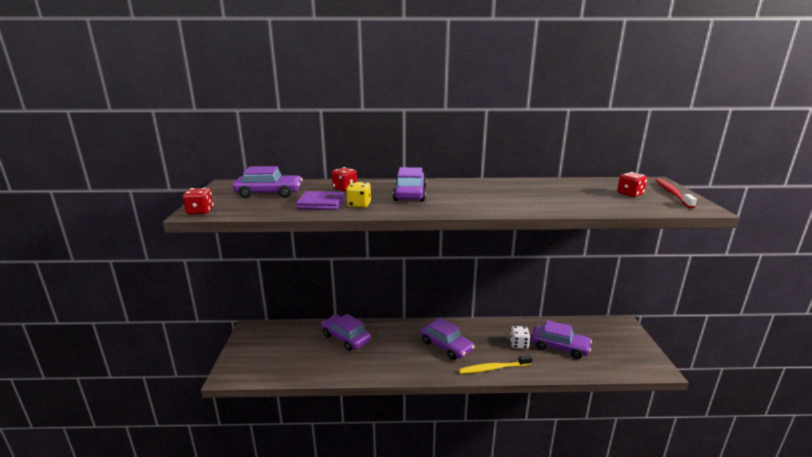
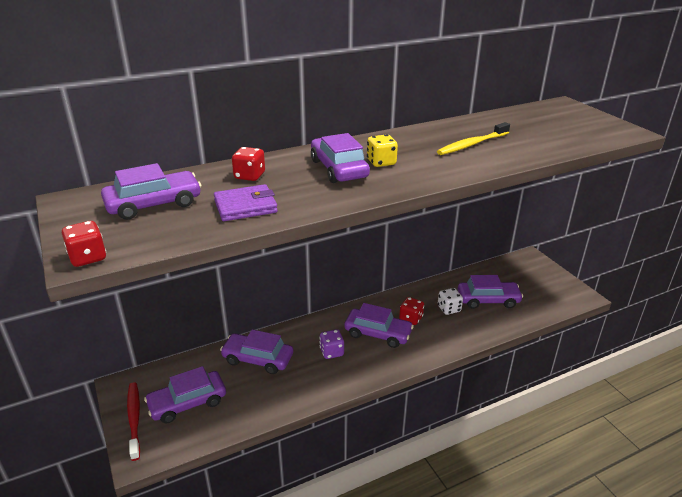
camera: 25 degrees left, 10 degrees up
yellow dice [346,182,371,208] -> yellow dice moved to [367,134,398,167]
yellow toothbrush [459,355,533,374] -> yellow toothbrush moved to [437,122,510,155]
red dice [617,172,647,197] -> red dice moved to [399,297,424,325]
red toothbrush [655,178,697,209] -> red toothbrush moved to [127,382,140,461]
none -> purple car [144,366,226,423]
none -> purple dice [319,329,344,359]

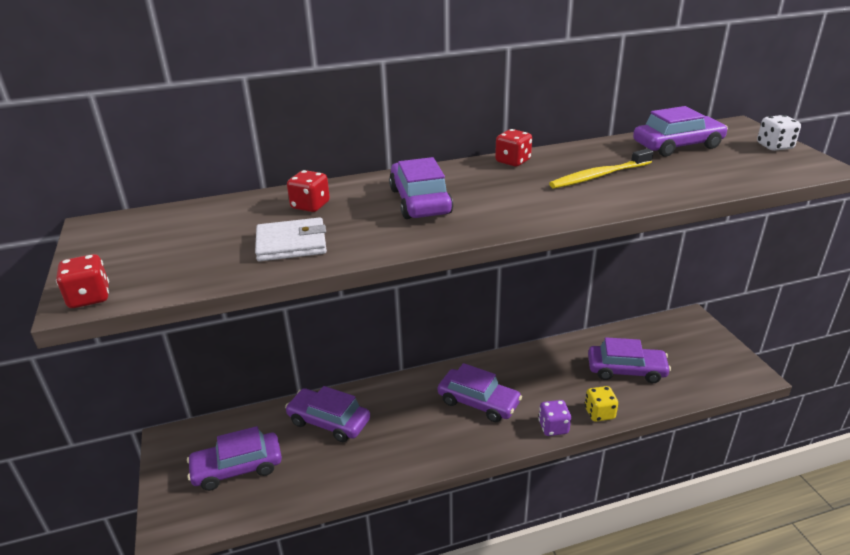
camera: 10 degrees right, 0 degrees up
purple car [101,163,201,220] -> purple car moved to [633,106,728,157]
red toothbrush [127,382,140,461] -> none
purple wallet [214,184,278,221] -> white wallet [255,217,327,262]
purple dice [319,329,344,359] -> purple dice moved to [538,400,571,436]
yellow dice [367,134,398,167] -> yellow dice moved to [585,386,618,422]
red dice [399,297,424,325] -> red dice moved to [495,129,532,166]
white dice [438,288,463,315] -> white dice moved to [757,115,801,151]

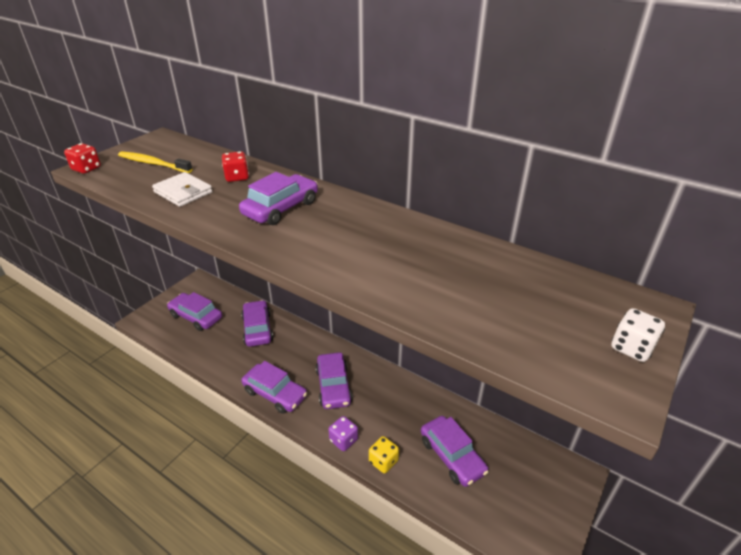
camera: 50 degrees right, 5 degrees up
red dice [495,129,532,166] -> none
yellow toothbrush [549,149,653,188] -> yellow toothbrush moved to [118,151,193,173]
purple car [633,106,728,157] -> purple car moved to [241,361,307,414]

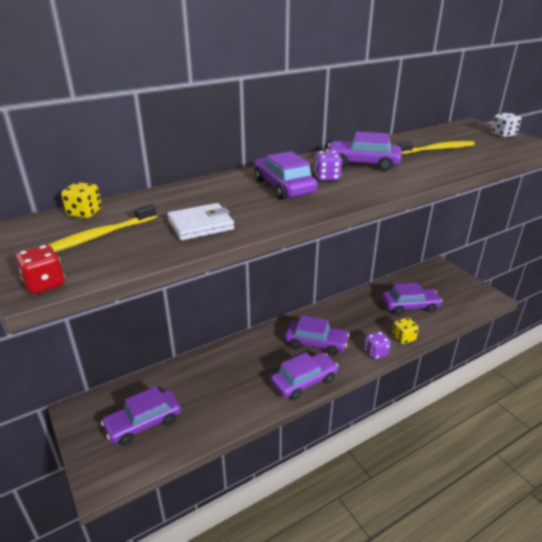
camera: 65 degrees left, 5 degrees down
red dice [222,151,249,182] -> none
purple car [241,300,274,347] -> purple car moved to [326,132,401,171]
none -> yellow dice [61,182,102,218]
none -> purple dice [314,151,342,181]
none -> yellow toothbrush [397,141,475,154]

